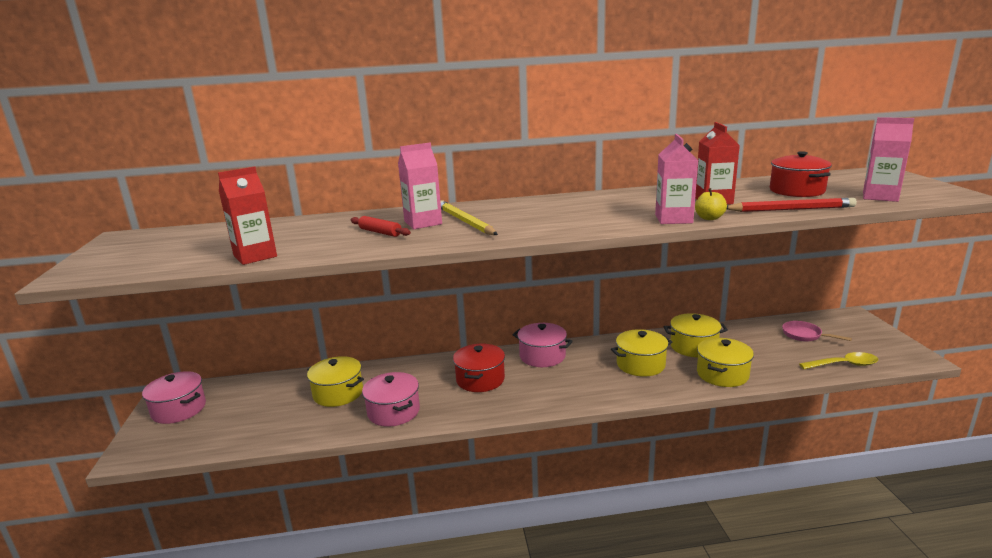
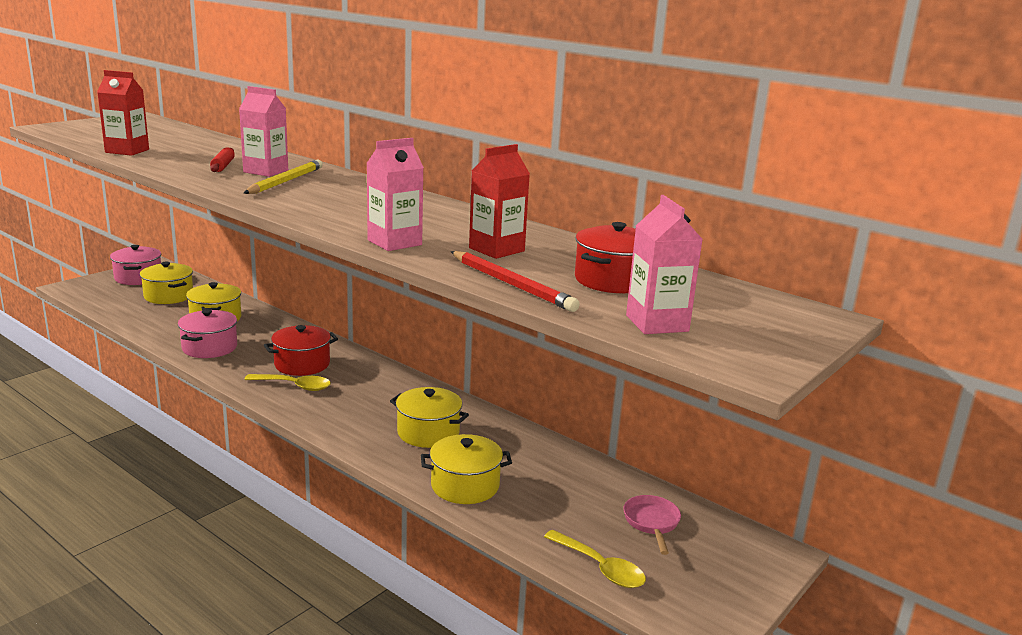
camera: 45 degrees right, 0 degrees up
pink pot [513,323,573,367] -> none
yellow pot [664,313,728,357] -> yellow pot moved to [140,262,193,304]
yellow apple [695,188,727,220] -> none
none -> yellow spoon [244,374,331,391]

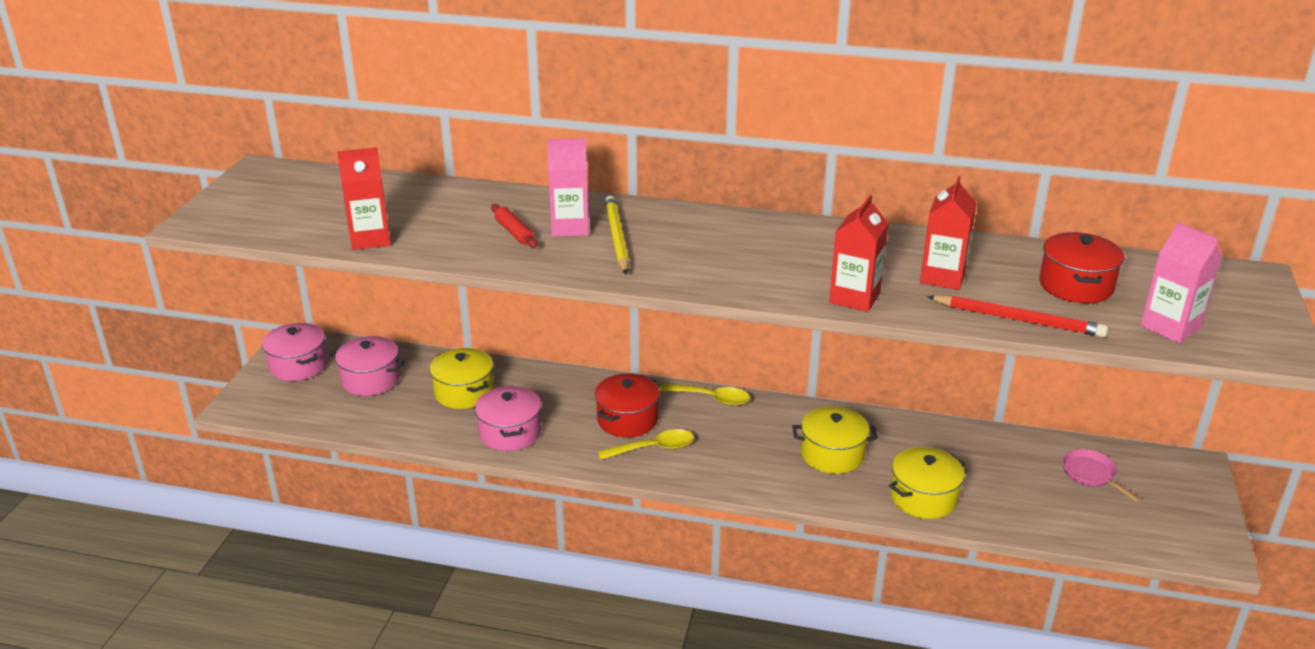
camera: 25 degrees left, 10 degrees up
yellow pot [140,262,193,304] -> pink pot [330,336,405,396]
pink carton [367,138,424,251] -> red carton [829,195,889,312]
yellow spoon [544,530,646,588] -> yellow spoon moved to [659,383,750,406]

